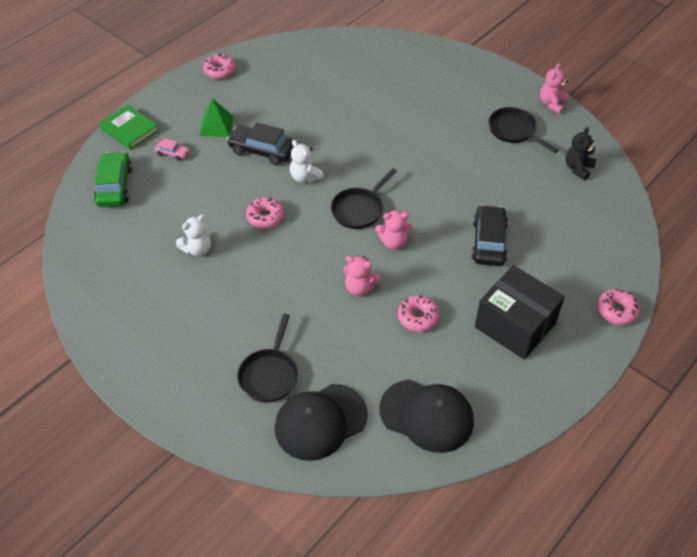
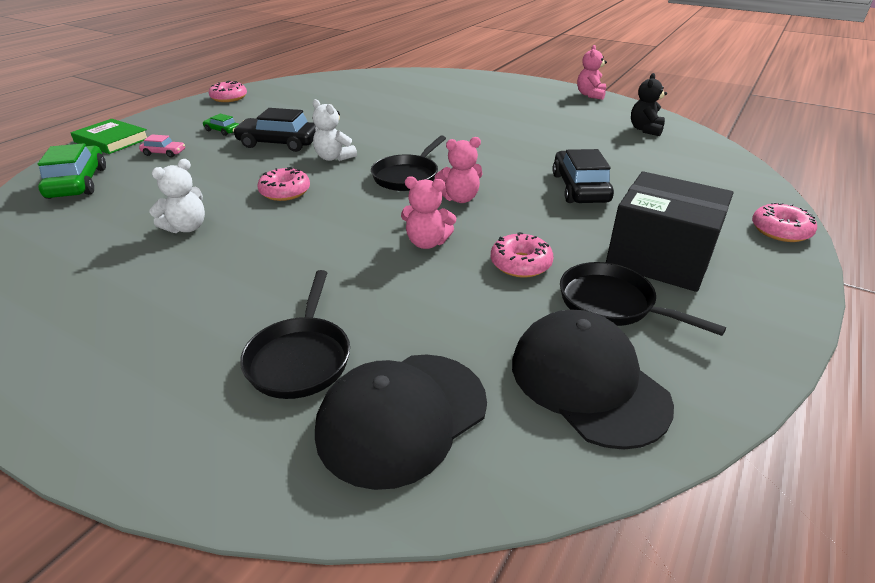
camera: 10 degrees left, 15 degrees down
green pyramid [199,98,234,137] -> green car [203,114,239,136]
black cap [380,379,474,453] -> black cap turned 135 degrees counterclockwise [512,309,674,450]
black pan [489,107,559,153] -> black pan moved to [560,262,726,336]

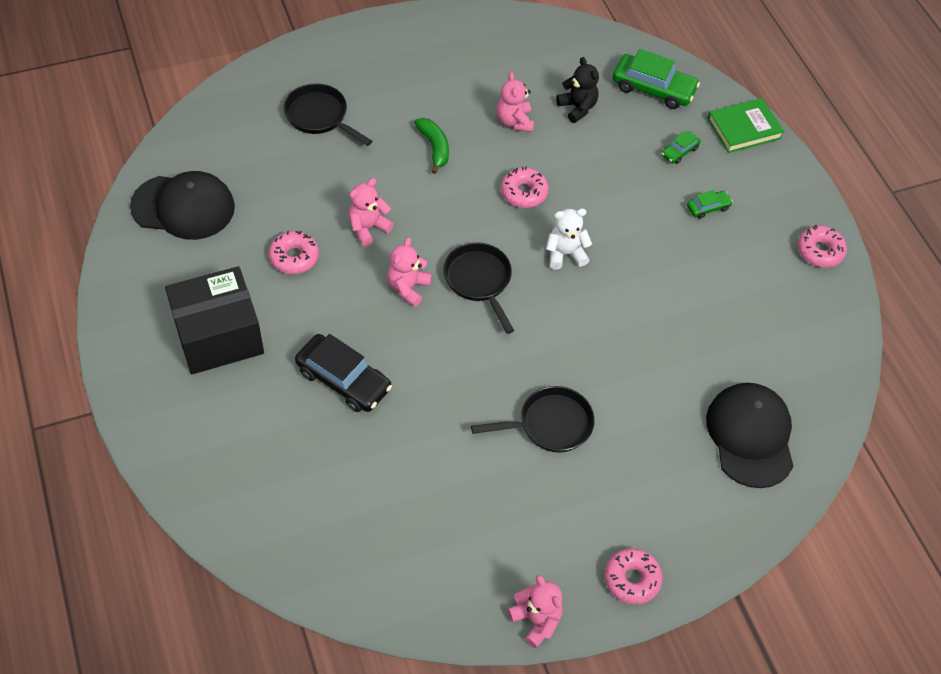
camera: 125 degrees right, 20 degrees up
pink car [139,135,185,157] -> green car [661,131,701,164]
white teddy bear [149,159,205,233] -> pink teddy bear [497,72,534,132]
black car [233,108,316,152] -> none
black cap [315,355,487,490] -> black cap moved to [706,383,794,488]
black pan [560,262,726,336] -> black pan moved to [471,386,595,453]
black teddy bear [631,73,667,136] -> black teddy bear moved to [556,57,599,123]
pink donut [752,202,817,242] -> pink donut moved to [605,548,663,604]
none -> green banana [414,118,449,174]

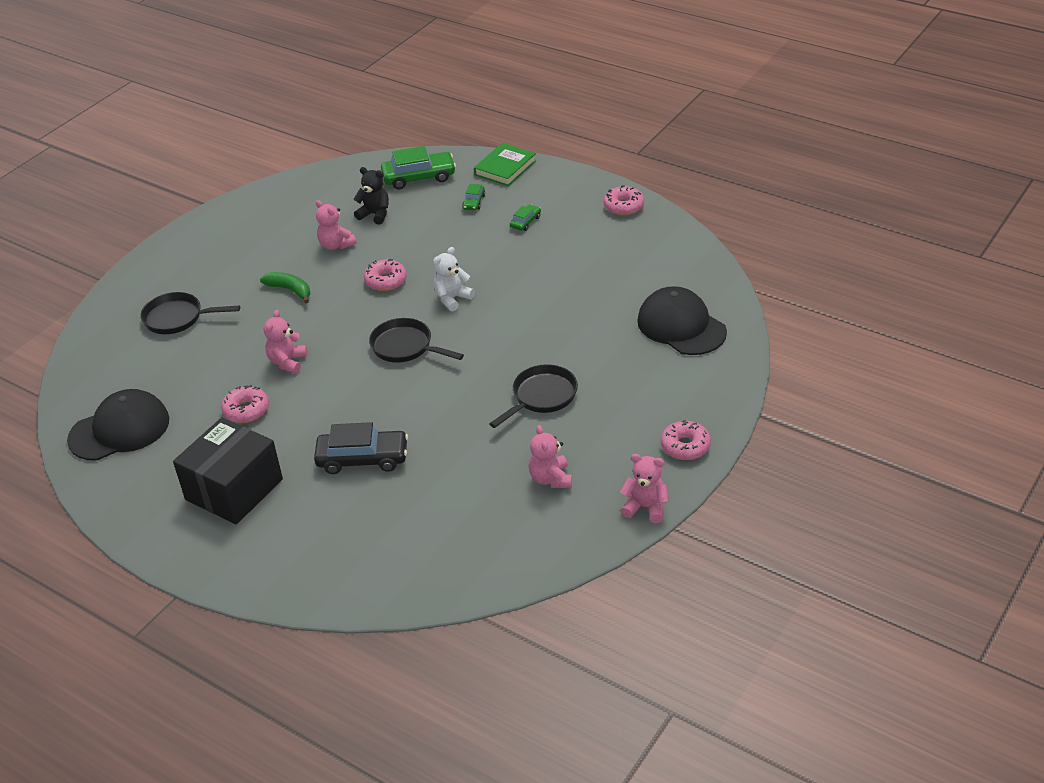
camera: 30 degrees left, 15 degrees down
pink teddy bear [387,237,432,307] -> pink teddy bear moved to [529,425,572,488]

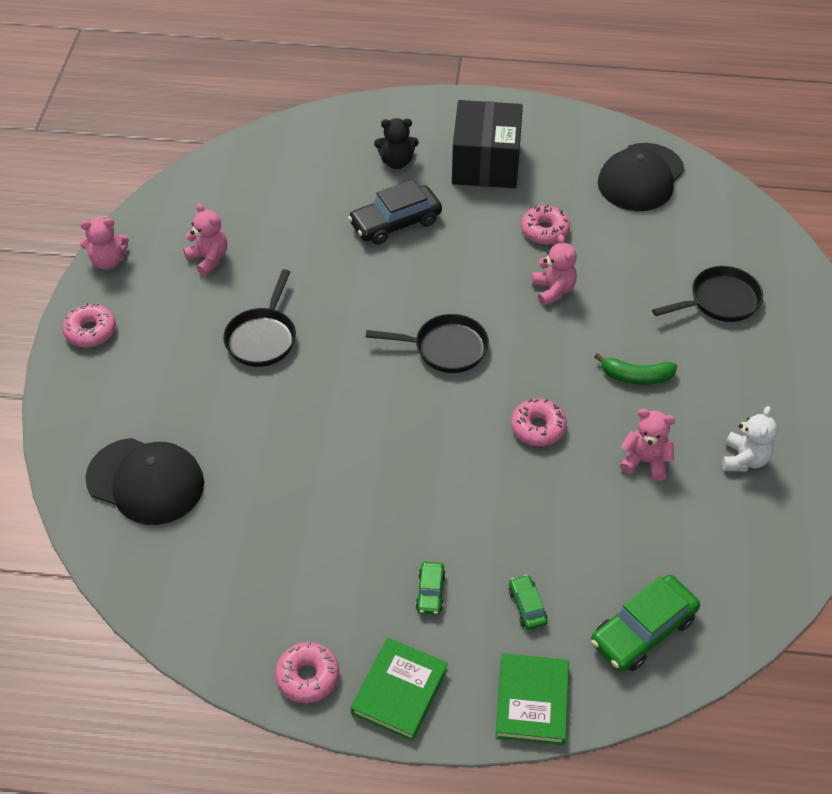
camera: 150 degrees right, 10 degrees up
black teddy bear [353,167,389,225] -> black teddy bear moved to [374,118,419,169]
white teddy bear [433,247,475,311] -> white teddy bear moved to [722,406,777,472]
none -> green book [351,638,448,741]

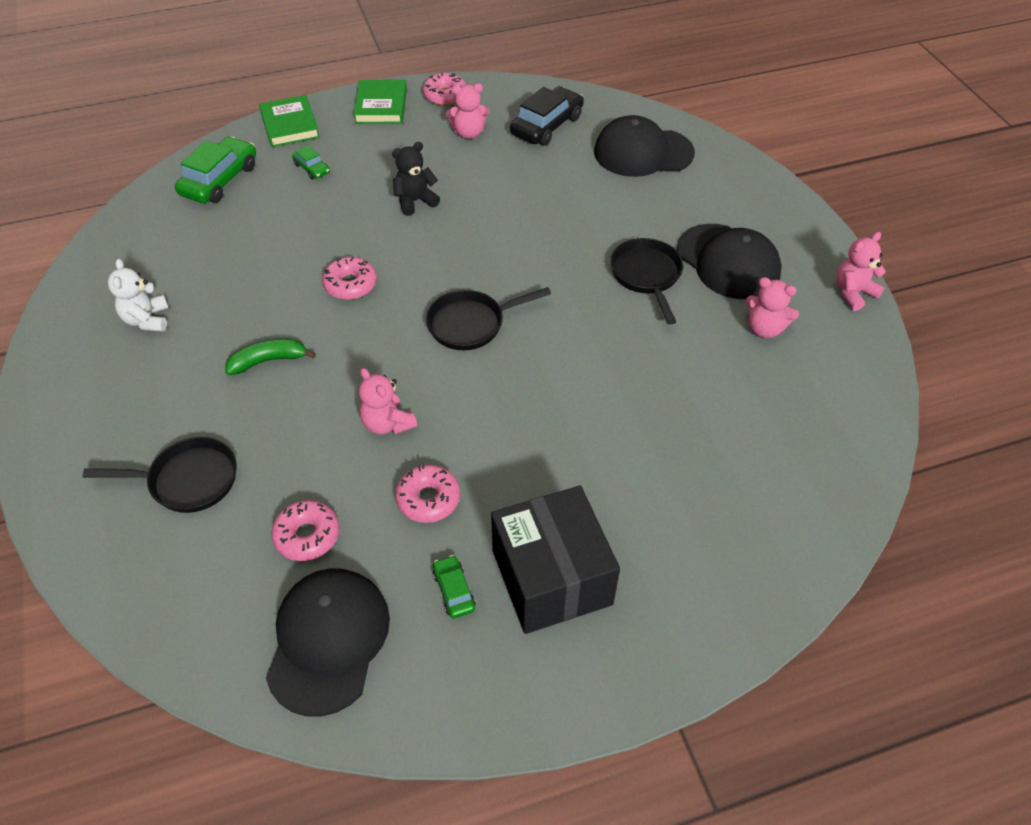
camera: 155 degrees right, 0 degrees up
pink donut [62,303,116,348] -> pink donut moved to [271,500,339,561]
black car [348,180,442,245] -> black car moved to [510,86,584,146]
black teddy bear [374,118,419,169] -> black teddy bear moved to [392,142,440,216]
green car [416,562,446,615] -> green car moved to [433,555,476,618]
pink teddy bear [620,409,676,481] -> pink teddy bear moved to [446,84,490,139]
black pan [652,266,763,322] -> black pan turned 135 degrees counterclockwise [83,437,237,513]
none -> black cap [677,224,782,299]

